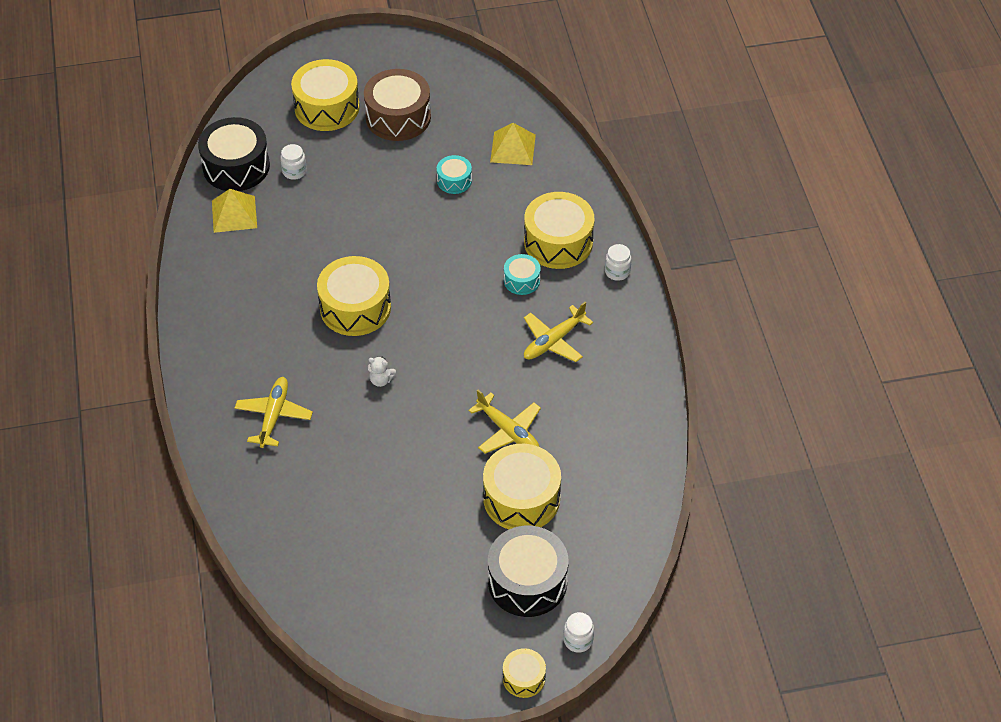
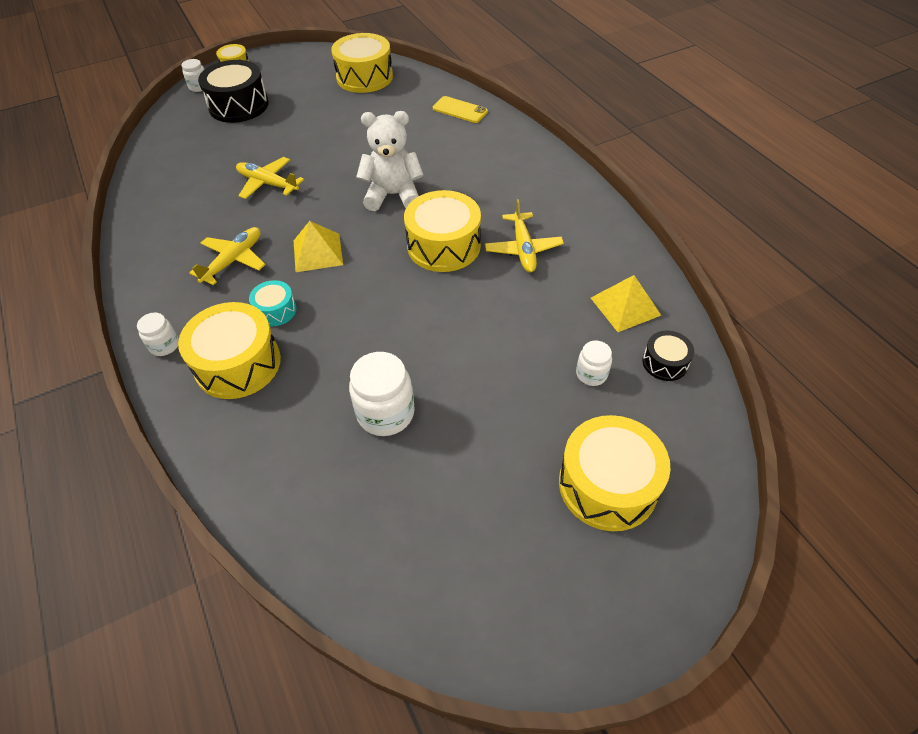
camera: 165 degrees right, 0 degrees up
black drum [198,117,270,191] -> black drum [642,331,694,381], size x0.52
yellow plane [235,377,313,448] -> yellow plane moved to [485,199,564,272]
brown drum [364,69,431,141] -> none
white teddy bear [368,356,396,387] -> white teddy bear [356,111,424,211], size x2.35
turquoise drum [437,155,472,194] -> white jar [349,352,415,436]
yellow drum [483,444,561,529] -> yellow drum moved to [331,33,393,93]
yellow pyramid [490,123,536,165] -> yellow pyramid moved to [294,221,343,272]
none -> yellow phone [433,96,488,123]

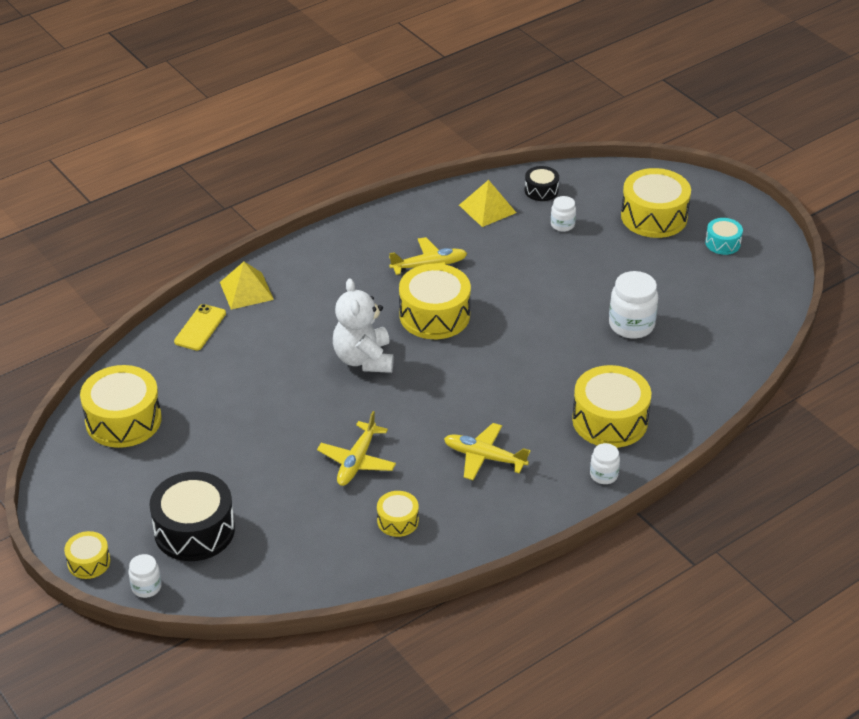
camera: 100 degrees left, 10 degrees down
turquoise drum [249,280,297,326] -> turquoise drum moved to [705,218,743,255]
yellow pyramid [294,221,343,272] -> yellow pyramid moved to [220,262,274,310]
none -> yellow drum [377,491,419,537]

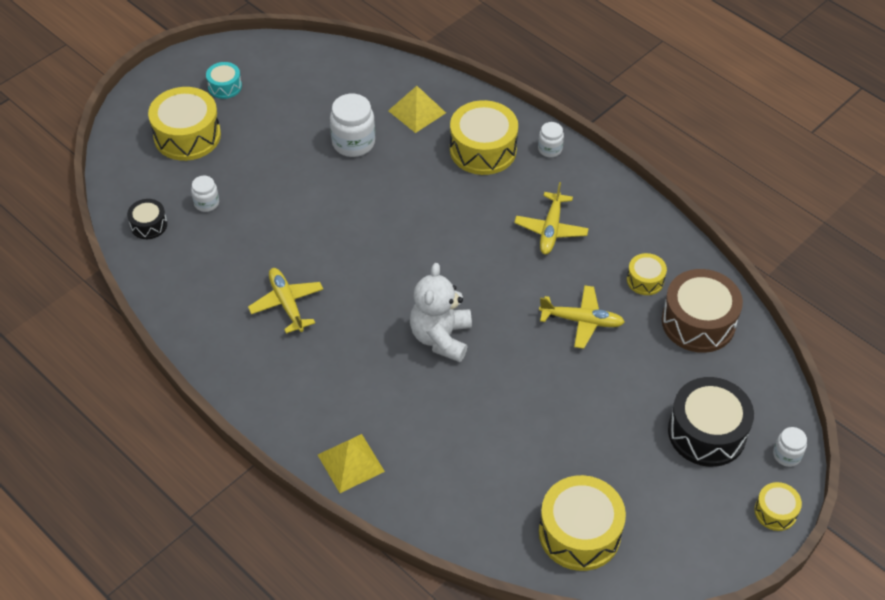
camera: 100 degrees left, 10 degrees up
yellow phone [174,304,226,350] -> none
white teddy bear [333,278,394,373] -> white teddy bear turned 120 degrees clockwise [410,263,472,362]
yellow drum [399,264,471,339] -> none
yellow pyramid [459,180,517,227] -> yellow pyramid moved to [388,86,446,133]
none -> brown drum [662,269,743,353]

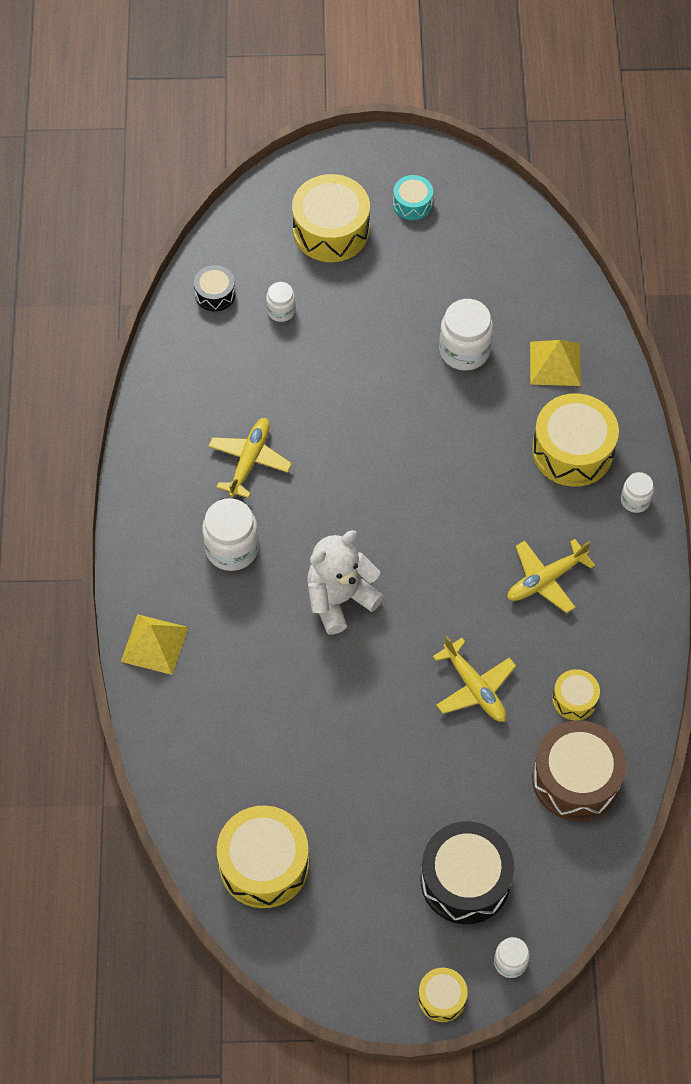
camera: 45 degrees right, 10 degrees up
none -> white jar [202,498,259,571]

